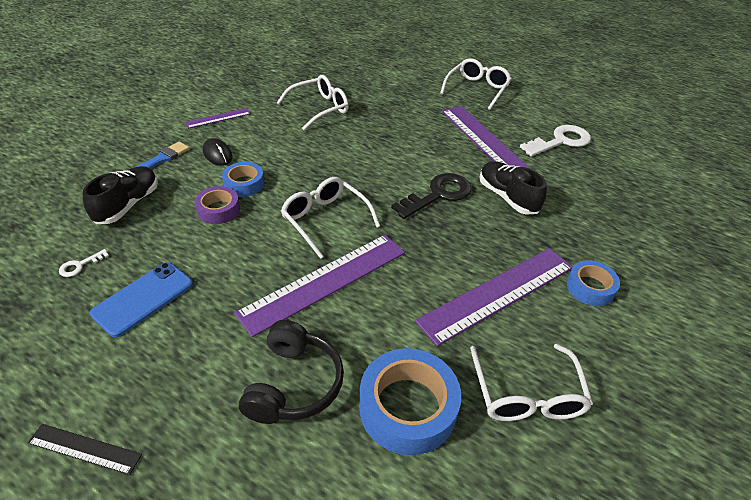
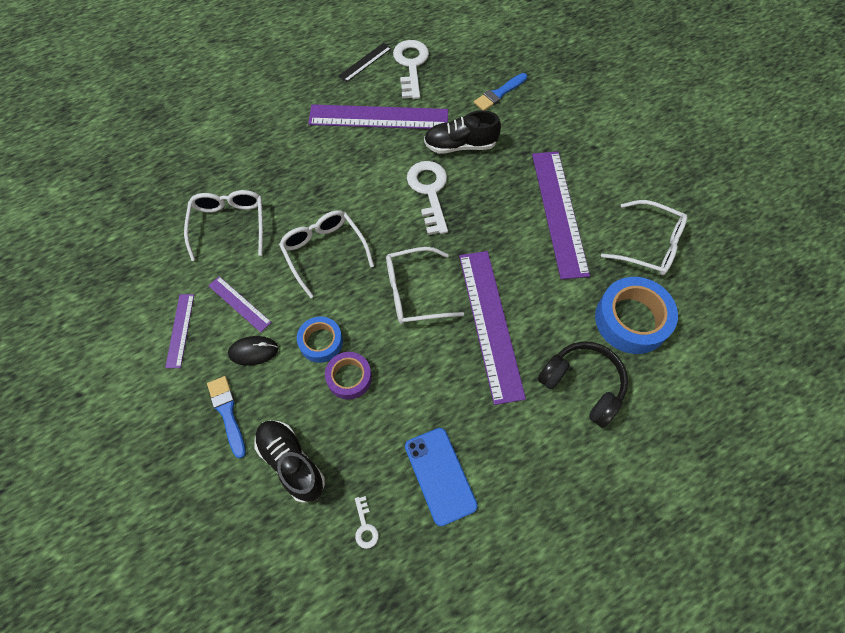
camera: 60 degrees left, 20 degrees up
black ruler [28,424,142,475] -> black ruler moved to [338,43,392,82]
black key [391,173,471,219] -> white key [407,161,448,235]
white glasses [440,58,512,110] -> white glasses moved to [279,210,374,298]
blue tape [567,260,620,306] -> none
none -> purple ruler [208,276,272,332]
none -> blue brush [474,73,527,111]

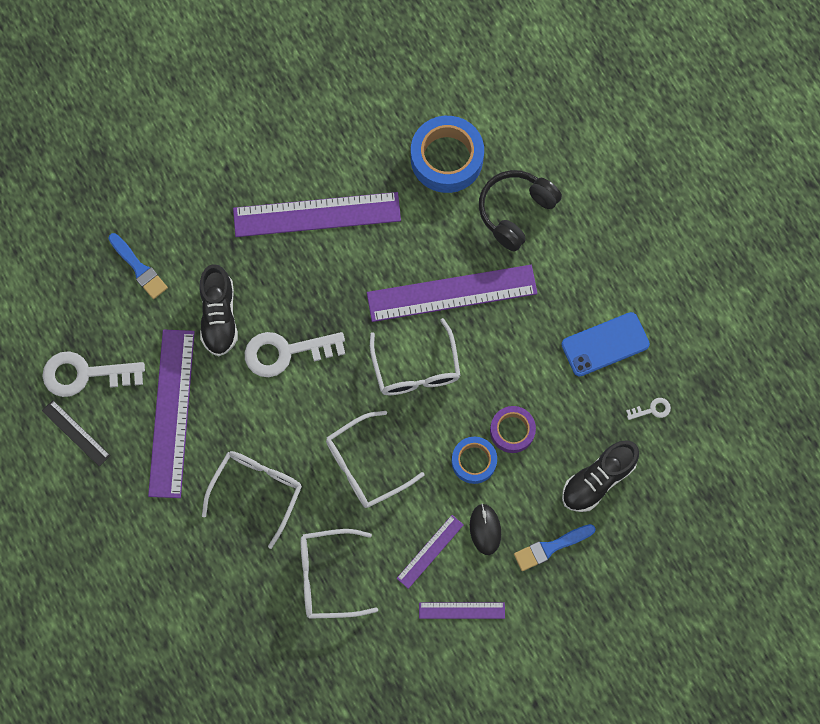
camera: 90 degrees left, 10 degrees up
white glasses [601,200,687,275] -> white glasses moved to [202,451,302,549]

